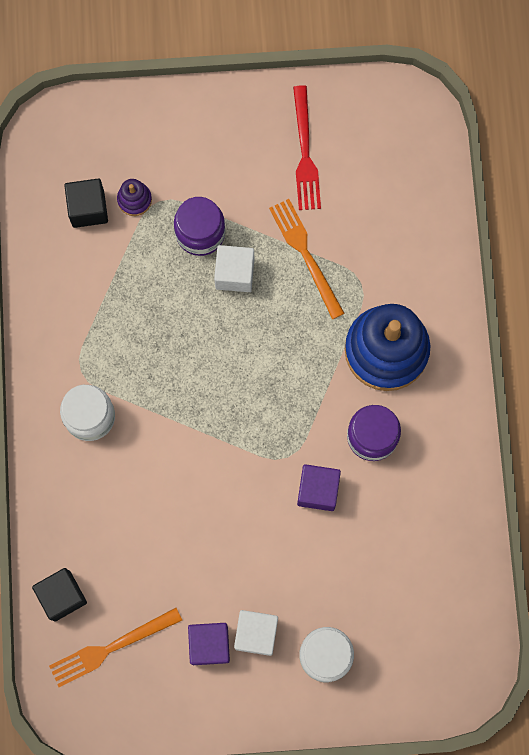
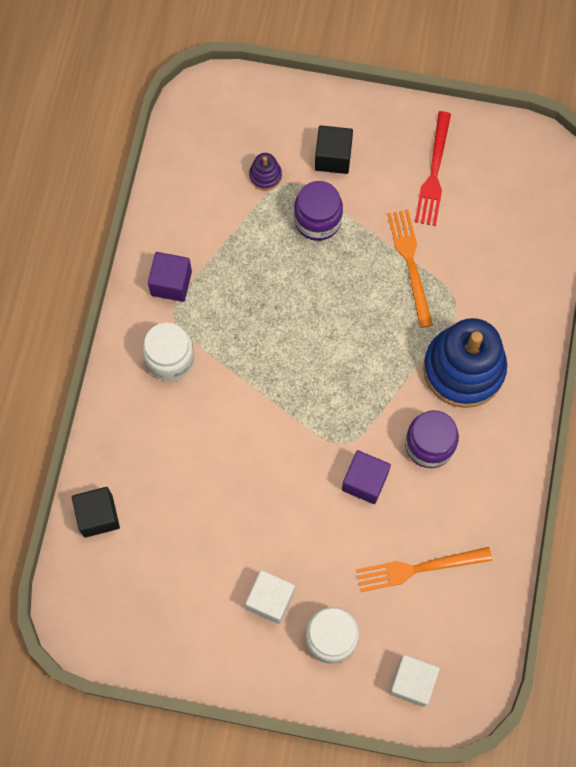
camera: 15 degrees right, 5 degrees down
orange fork [49,608,182,687] -> orange fork moved to [356,547,492,592]
black cube [64,178,108,228] -> black cube moved to [315,125,353,174]
purple cube [188,623,230,665] -> purple cube moved to [148,252,192,302]
white cube [214,245,254,292] -> white cube moved to [389,655,440,707]

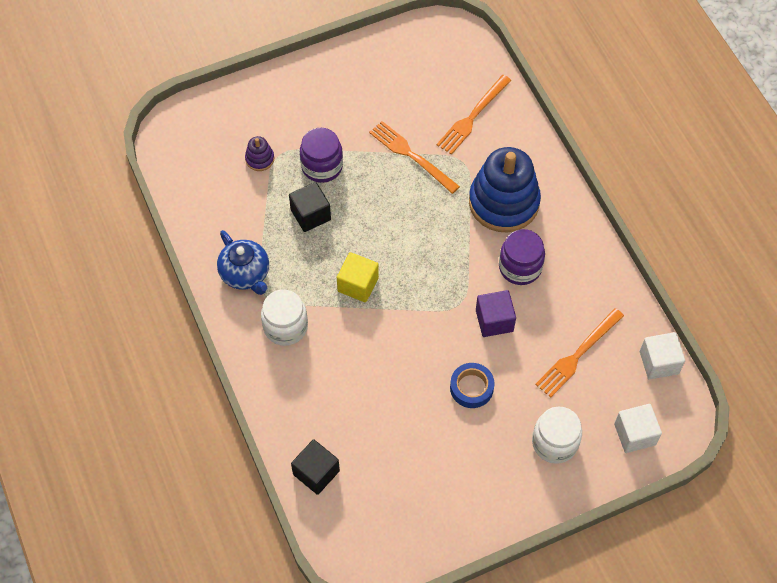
camera: 35 degrees left, 10 degrees down
purple cube [148,252,192,302] -> blue teapot [217,230,269,295]
white cube [245,570,295,624] -> white cube moved to [640,332,685,379]
black cube [315,125,353,174] -> black cube moved to [289,182,331,232]
red fork [415,111,451,226] -> none
none -> yellow cube [337,252,379,302]
none -> orange fork [437,75,511,155]
none -> blue tape [450,363,495,408]

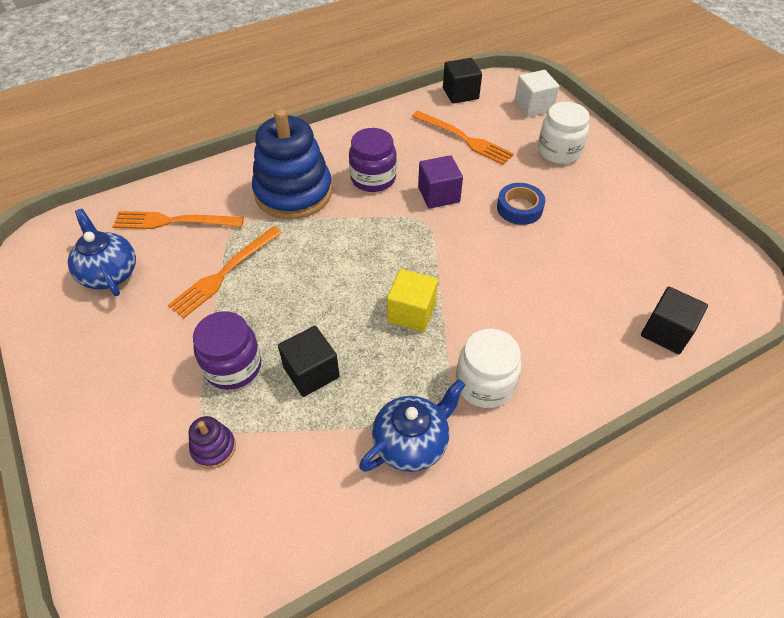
camera: 95 degrees left, 10 degrees down
orange fork [437,75,511,155] -> orange fork turned 150 degrees clockwise [112,211,244,229]
white cube [640,332,685,379] -> black cube [443,58,482,104]
none -> blue teapot [68,209,136,296]

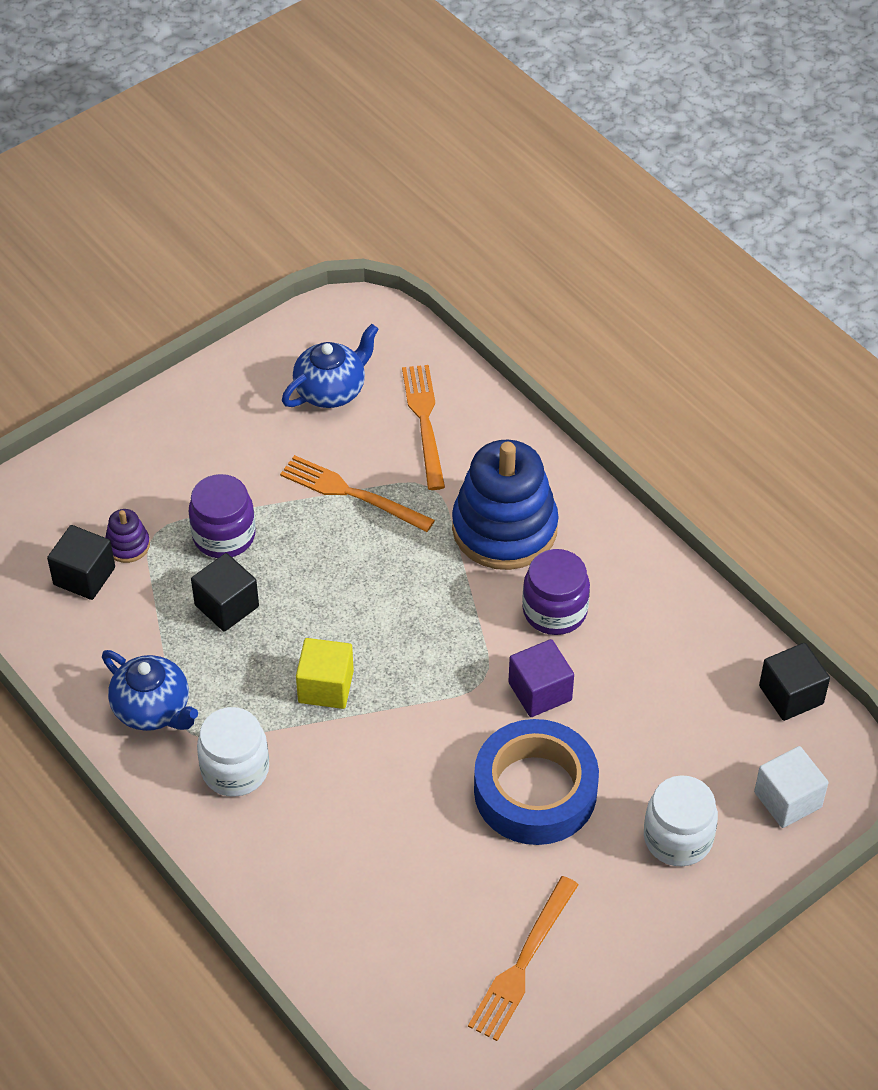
camera: 80 degrees right, 0 degrees up
orange fork [412,111,514,165] -> orange fork moved to [468,876,579,1041]
blue tape [497,183,545,225] -> blue tape [474,719,599,845], size x1.87
black cube [641,287,708,354] -> black cube moved to [47,525,115,600]

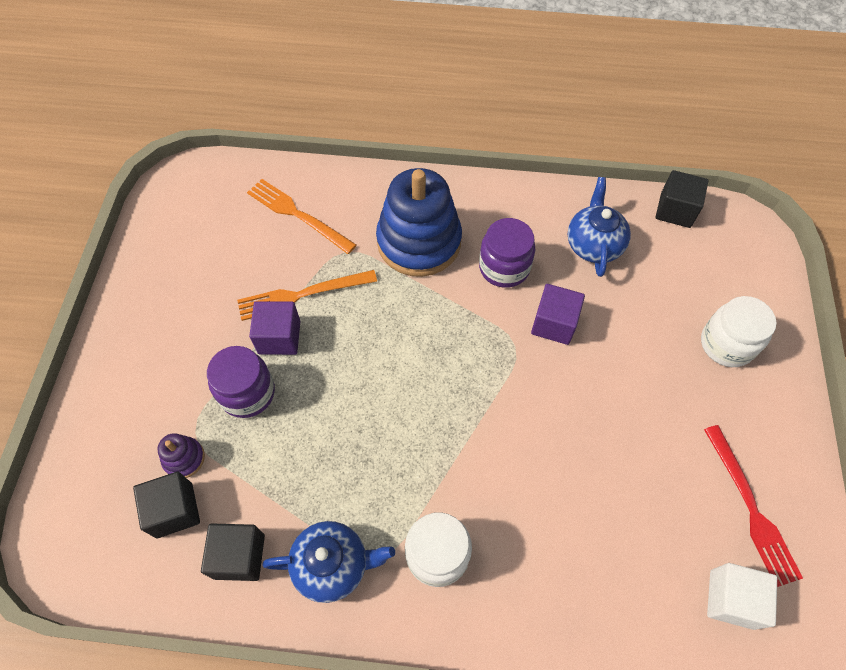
camera: 45 degrees left, 10 degrees up
black cube [191,553,259,632] -> black cube moved to [201,523,265,581]
blue teapot [282,324,379,408] -> blue teapot moved to [568,177,631,277]
yellow cube [296,638,354,709] -> none
orange fork [468,876,579,1041] -> red fork [704,425,803,587]
blue tape [474,719,599,845] -> none
white cube [754,746,829,828] -> white cube moved to [707,563,777,630]
none -> purple cube [249,301,300,355]

